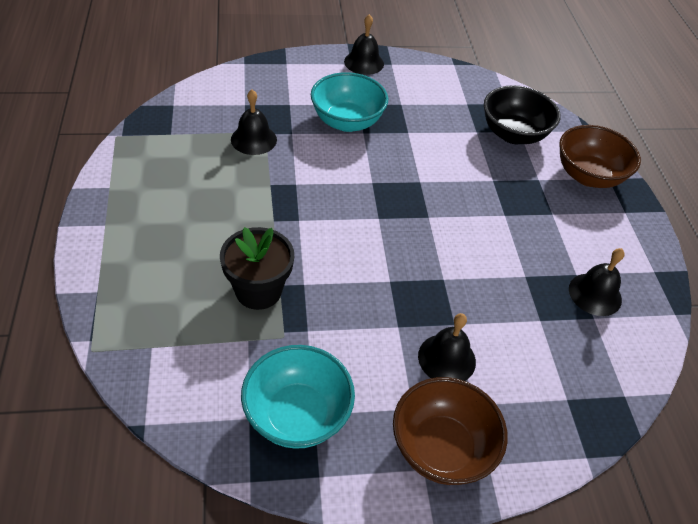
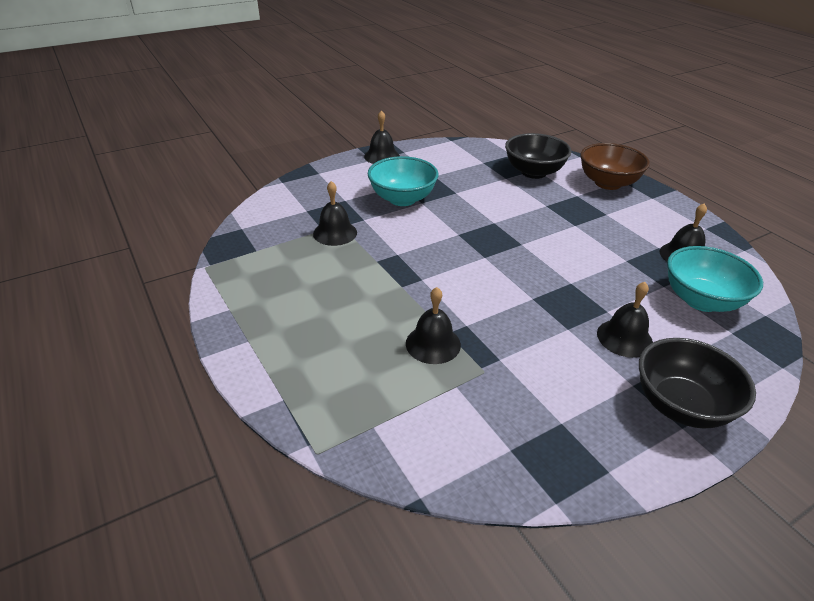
camera: 20 degrees left, 10 degrees down
black flower pot [220,227,294,310] -> black bell [406,287,461,364]
turquoise bowl [241,345,355,449] -> turquoise bowl moved to [667,246,763,312]
brown bowl [393,377,508,485] -> black bowl [639,338,756,429]

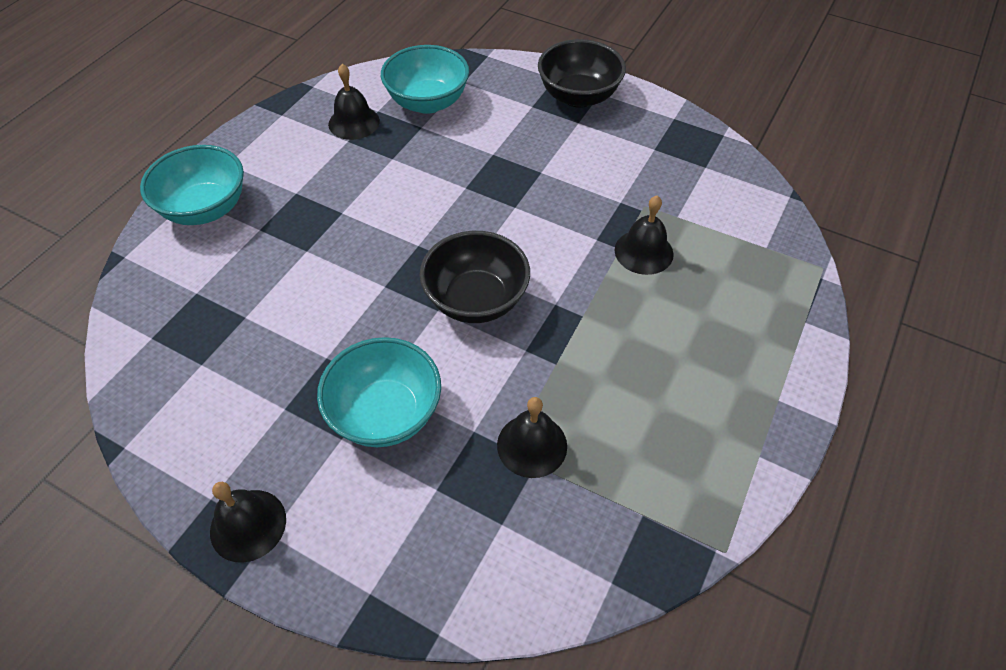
camera: 120 degrees left, 15 degrees up
black bowl [505,133,572,179] -> black bowl moved to [420,231,530,323]
brown bowl [580,143,650,190] -> turquoise bowl [140,145,244,225]
black bell [597,282,653,358] -> none

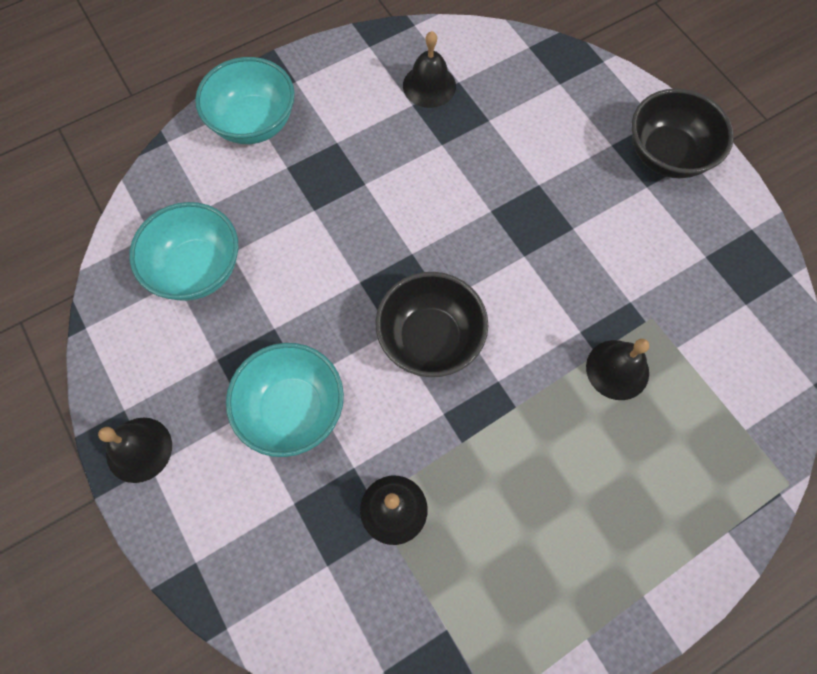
camera: 30 degrees right, 15 degrees up
turquoise bowl [381,45,469,114] -> turquoise bowl moved to [129,202,239,301]

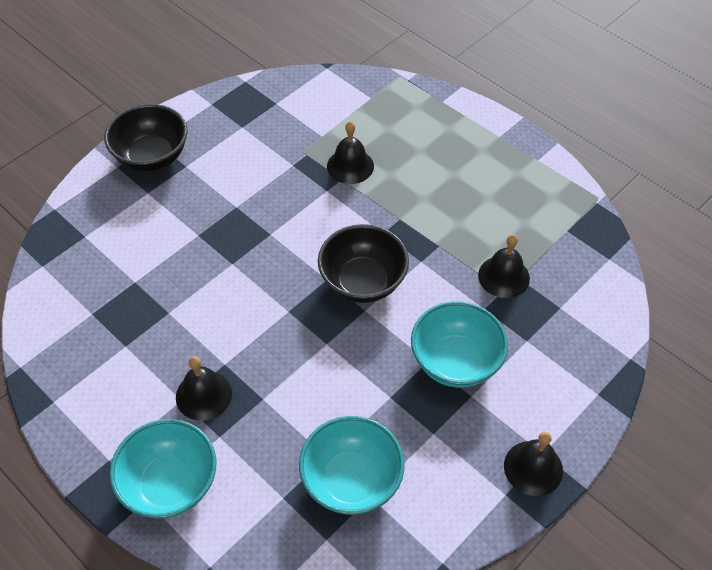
camera: 105 degrees left, 15 degrees down
black bell [403,31,456,108] -> black bell moved to [176,356,232,421]

